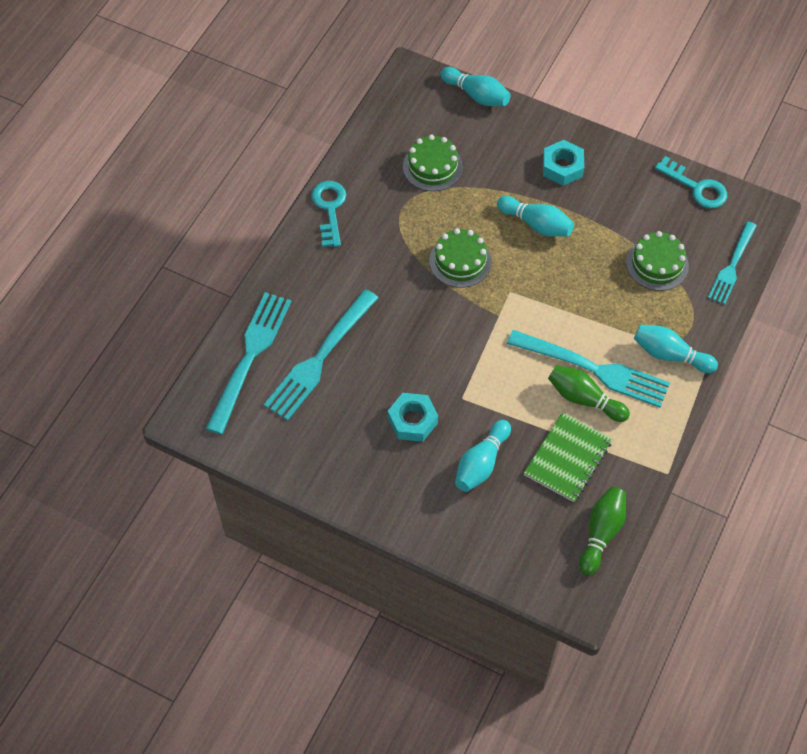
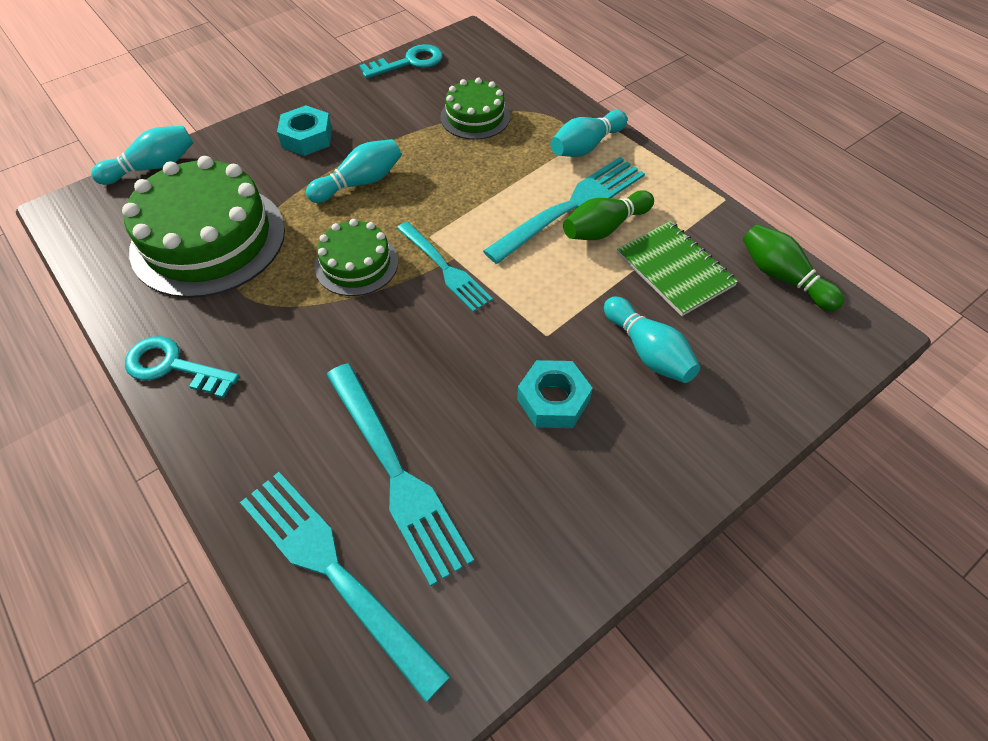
camera: 65 degrees left, 5 degrees down
green cake [403,134,463,191] -> green cake [122,156,285,298], size x1.86
turquoise fork [708,221,757,305] -> turquoise fork moved to [397,222,493,312]

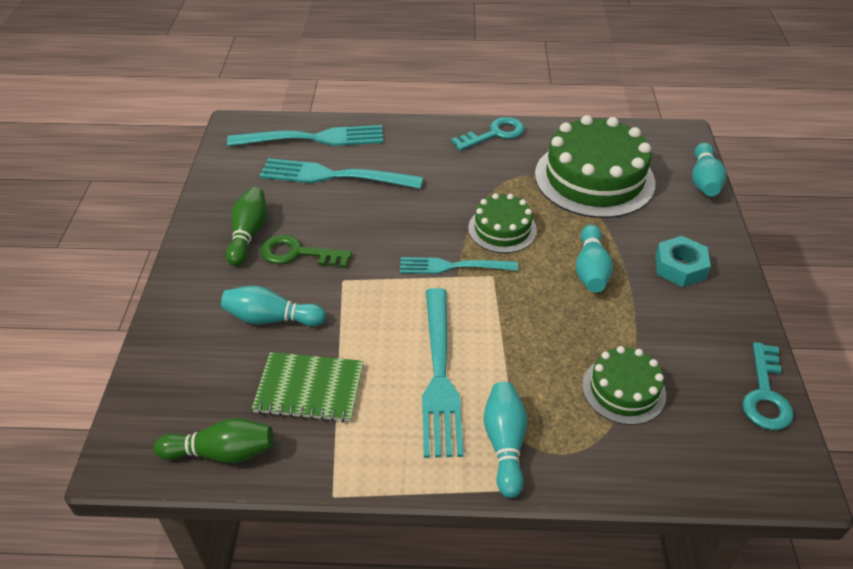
camera: 130 degrees right, 10 degrees down
turquoise nut [517,360,593,428] -> green key [261,235,352,268]
green bowling pin [563,190,654,240] -> green bowling pin moved to [226,187,267,266]

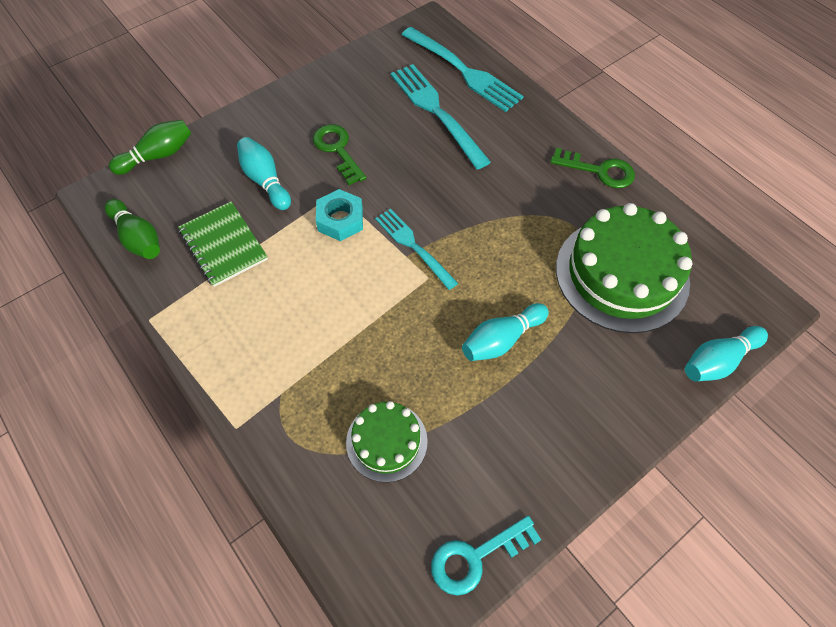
camera: 50 degrees right, 15 degrees up
green bowling pin [226,187,267,266] -> green bowling pin moved to [109,120,191,175]
turquoise fork [422,288,464,458] -> none
turquoise key [451,117,525,151] -> green key [550,148,635,188]
green cake [468,193,537,253] -> none
turquoise bowling pin [484,382,527,498] -> none
turquoise nut [655,236,711,287] -> turquoise nut moved to [316,189,363,241]

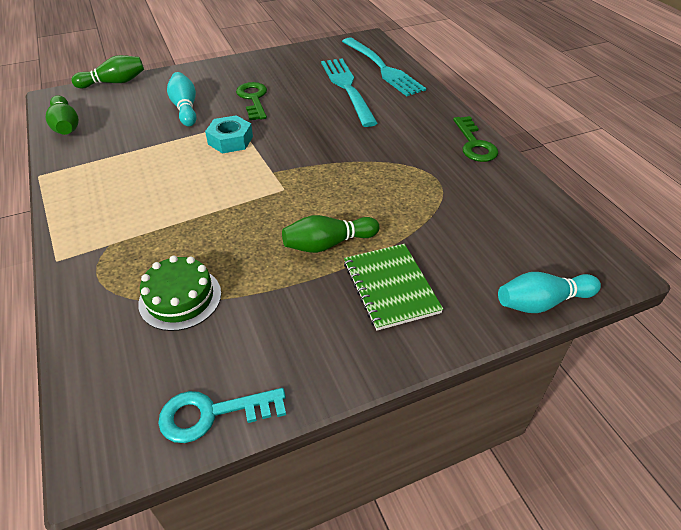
camera: 15 degrees right, 15 degrees down
green notebook [178,201,268,287] -> green notebook moved to [344,244,443,331]
turquoise fork [375,209,458,290] -> none
turquoise bowling pin [462,303,549,361] -> green bowling pin [282,215,379,253]
green key [550,148,635,188] -> green key turned 45 degrees clockwise [453,116,498,162]
green cake [556,203,692,333] -> none

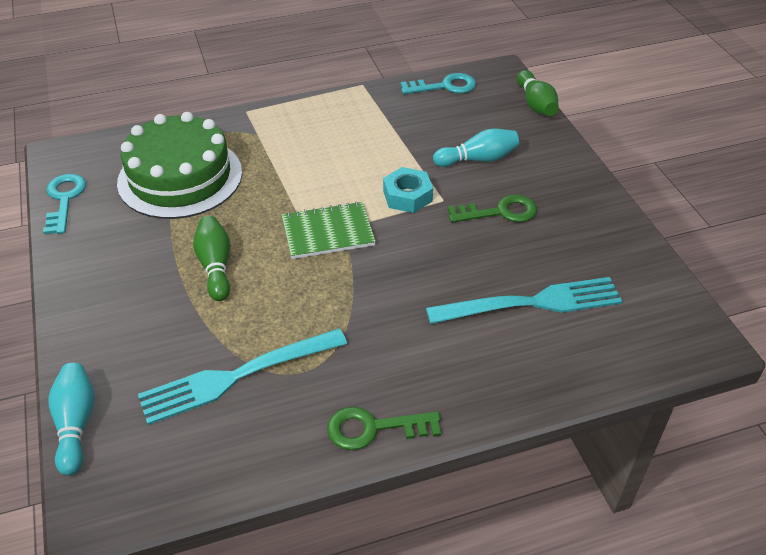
camera: 95 degrees right, 0 degrees up
green bowling pin [46,95,79,135] -> turquoise key [400,73,476,94]
green cake [138,256,221,331] -> green cake [117,112,242,219], size x1.86
turquoise fork [342,38,426,96] -> turquoise fork moved to [138,328,347,425]
green notebook [344,244,443,331] -> green notebook moved to [282,201,376,259]

